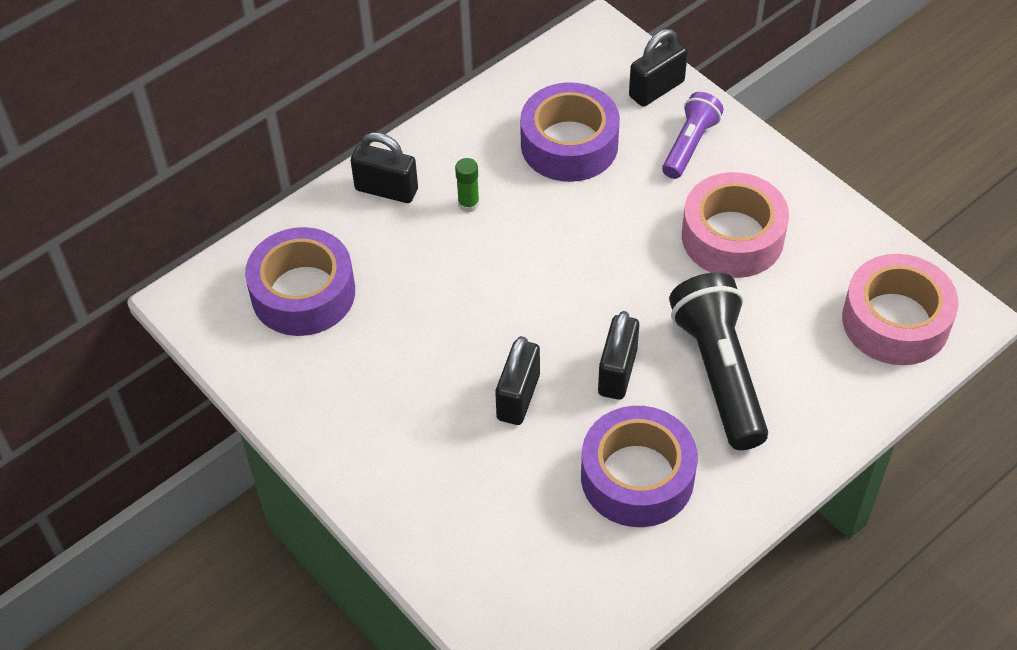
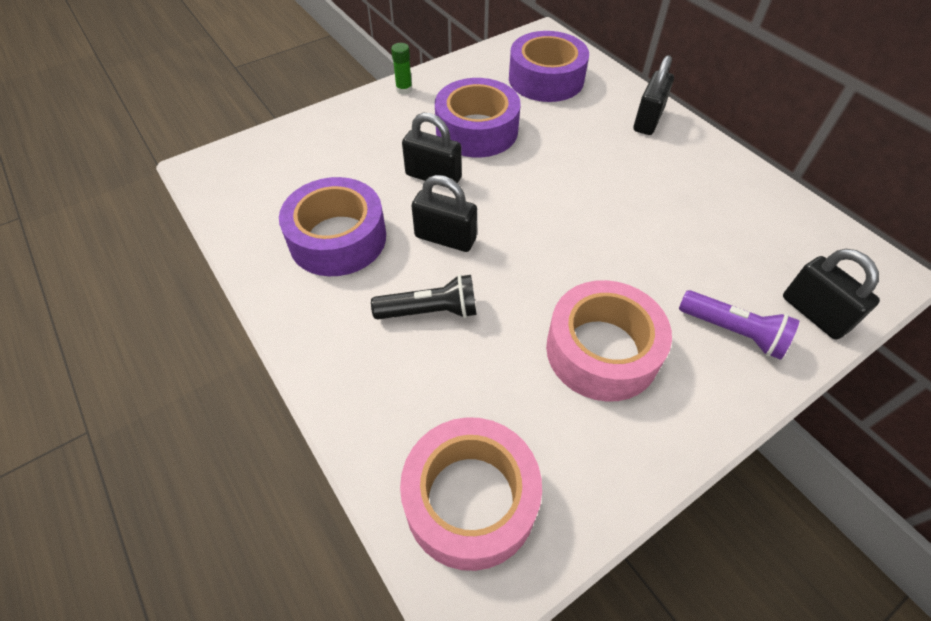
camera: 95 degrees right, 0 degrees up
green glue stick [455,158,479,212] -> green glue stick moved to [391,43,412,94]
purple tape [520,82,620,182] -> purple tape moved to [435,78,521,157]
black flashlight [669,273,768,450] -> black flashlight [371,274,477,319], size x0.59

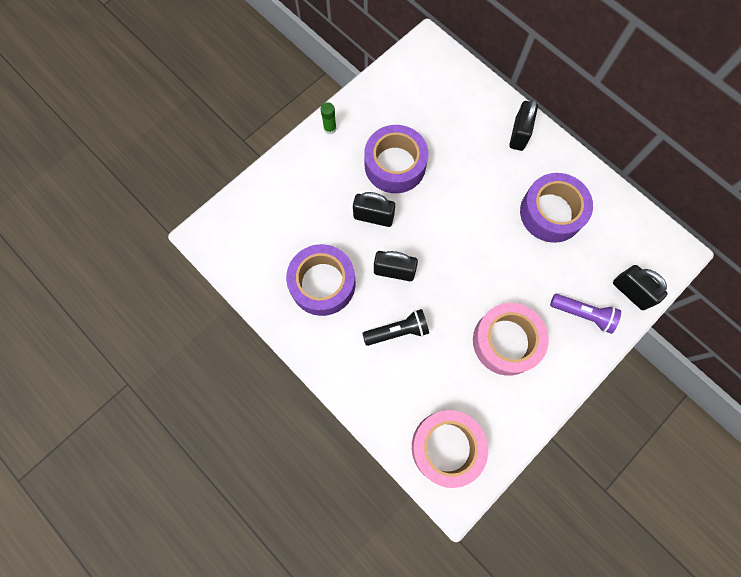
camera: 10 degrees left, 20 degrees up
purple tape [509,31,589,102] -> purple tape moved to [520,173,593,243]

